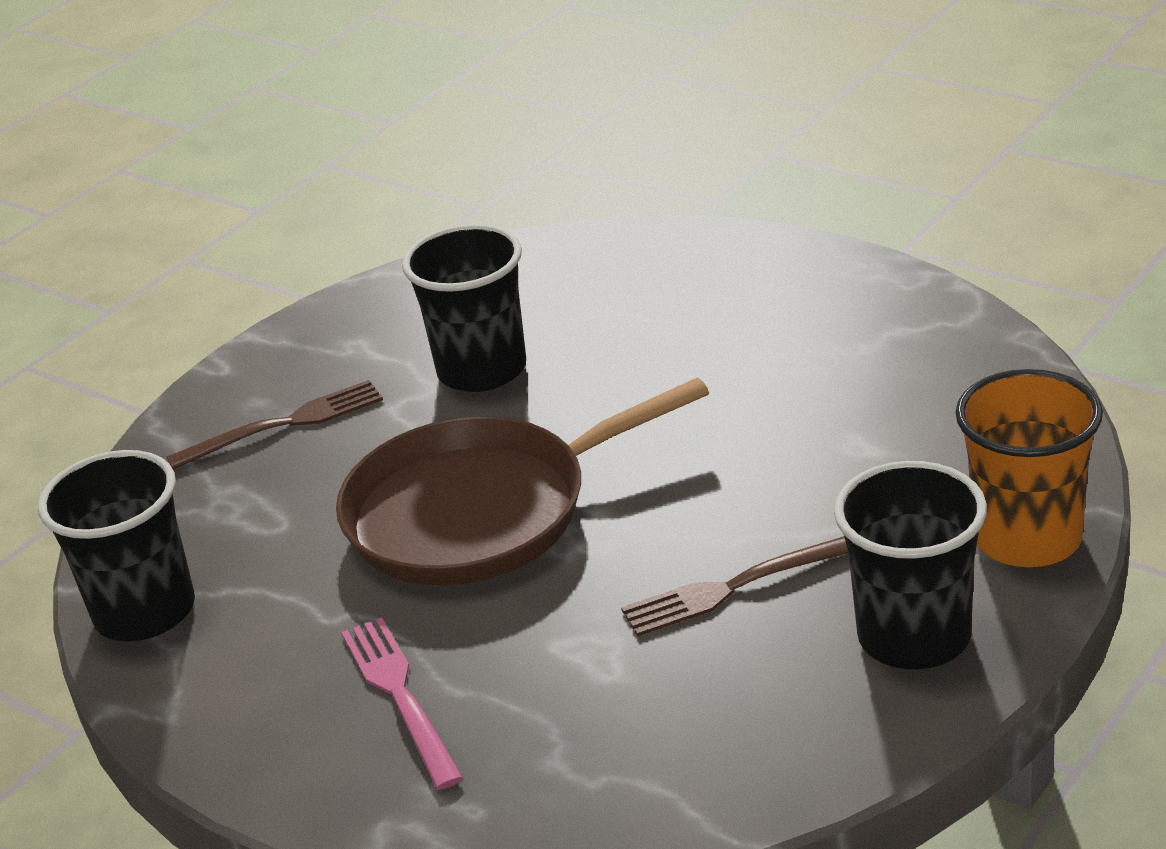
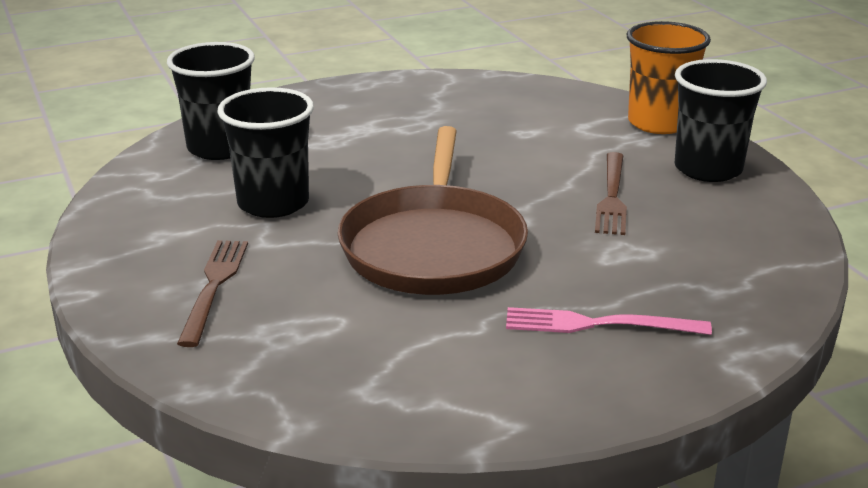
camera: 65 degrees left, 5 degrees down
black cup [38,450,195,641] -> black cup moved to [167,42,255,160]

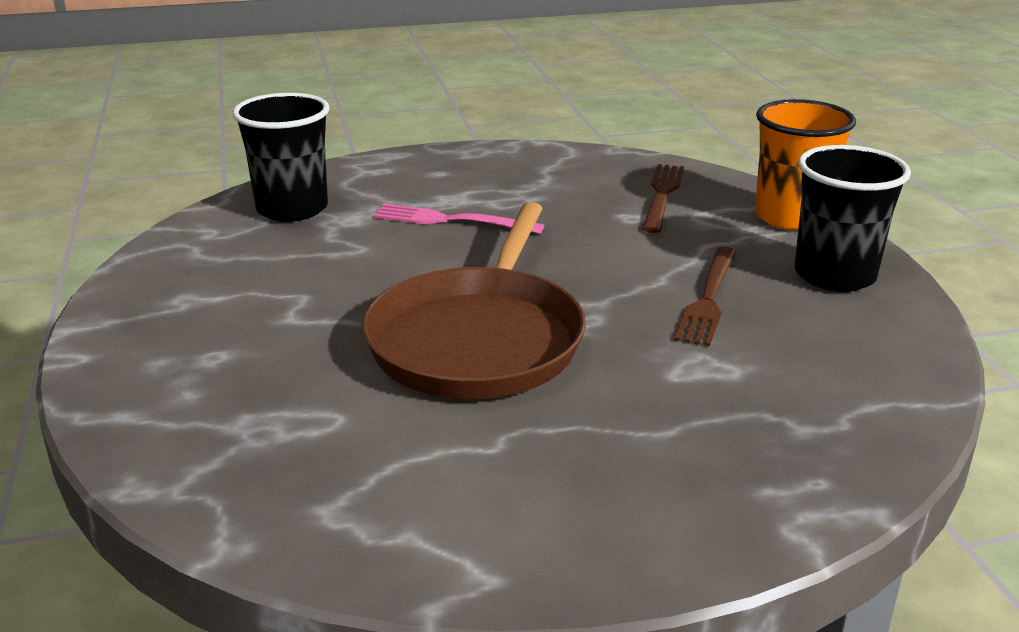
camera: 10 degrees right, 0 degrees up
brown fork [177,240,248,347] -> brown fork moved to [643,164,684,233]
black cup [217,87,314,218] -> none
pink fork [506,307,712,335] -> pink fork moved to [373,204,544,234]

